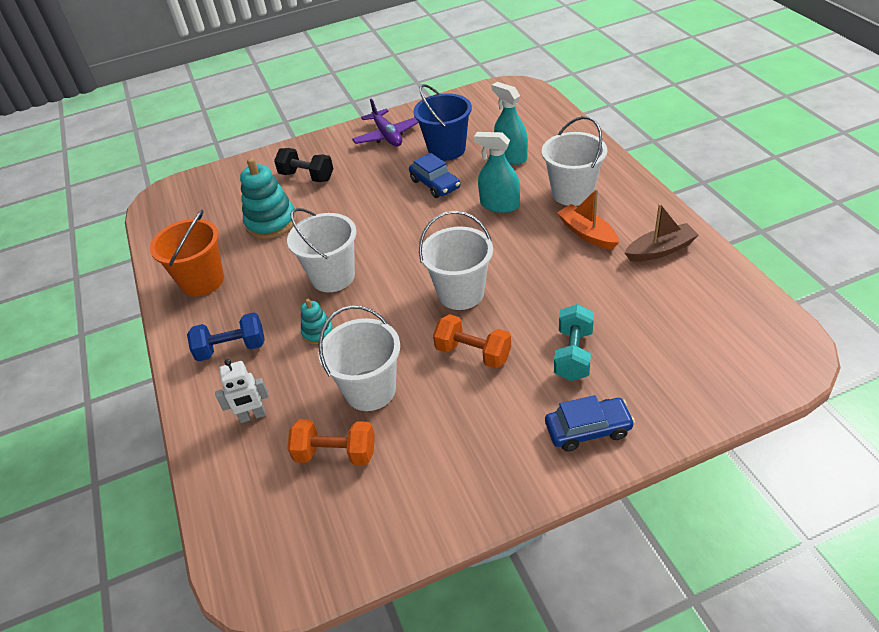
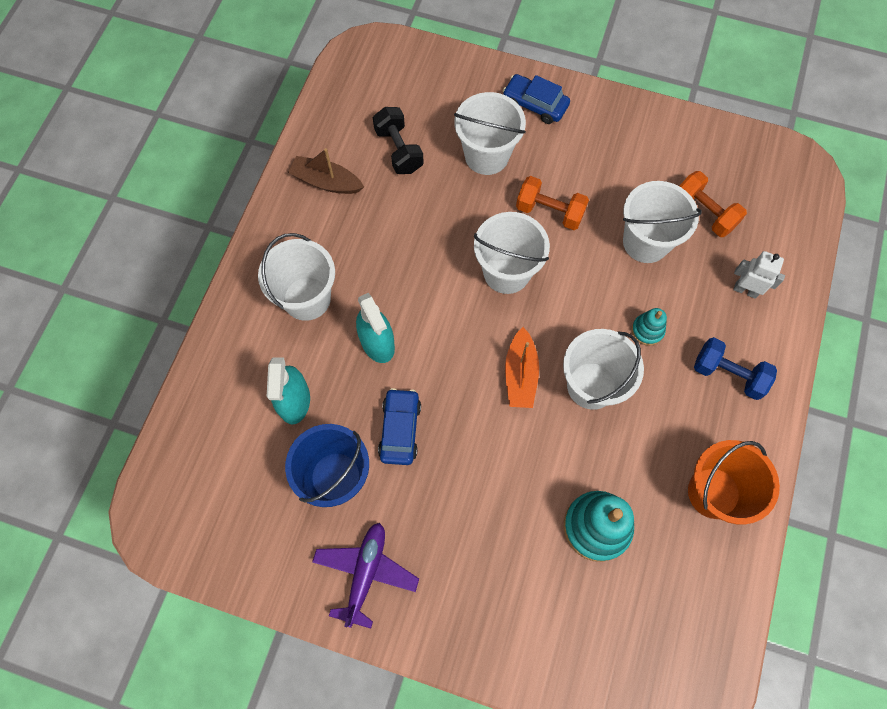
camera: 145 degrees left, 25 degrees up
black dumbbell [274,148,333,182] -> black dumbbell moved to [373,107,424,174]
orange dumbbell [433,314,511,369] -> orange dumbbell turned 45 degrees counterclockwise [516,176,589,230]
turquoise dumbbell [554,304,594,381] -> white bucket [454,92,526,175]
orange boat [557,189,619,250] -> orange boat moved to [505,327,539,408]

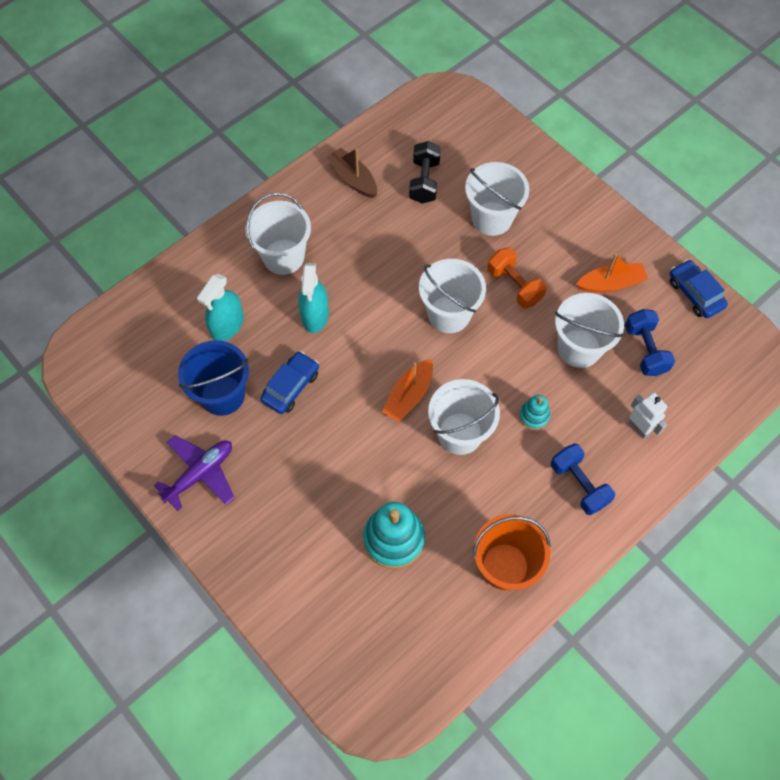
camera: 30 degrees right, 5 degrees down
blue car [503,74,570,124] -> blue car moved to [670,259,728,318]
orange dumbbell [679,171,747,237] -> blue dumbbell [625,309,675,376]
none -> orange boat [576,253,648,293]

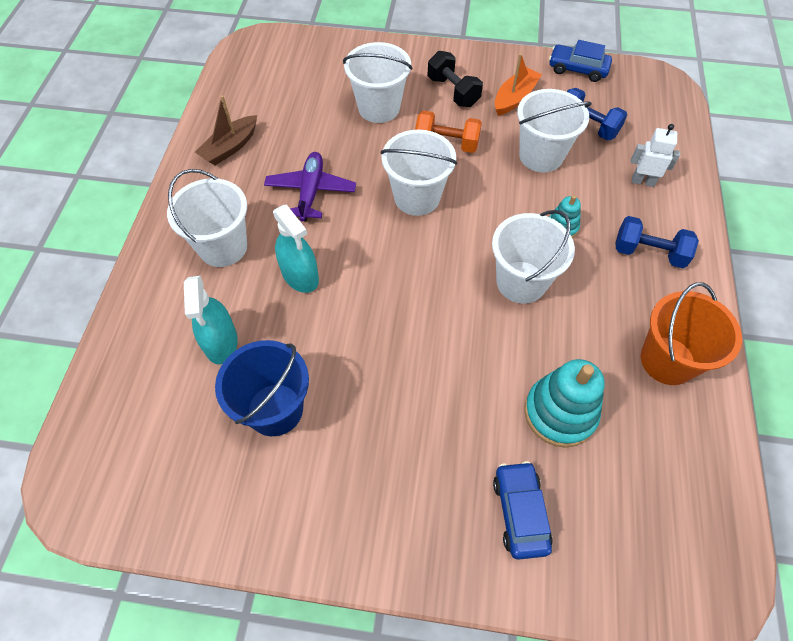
camera: 40 degrees left, 5 degrees down
purple plane [154,435,235,511] -> purple plane moved to [264,152,356,222]
blue car [260,351,319,414] -> blue car moved to [493,461,553,560]
brown boat [327,148,377,198] -> brown boat turned 60 degrees counterclockwise [195,95,257,165]
orange boat [382,359,433,422] -> none
black dumbbell [409,141,441,204] -> black dumbbell moved to [427,51,483,107]

